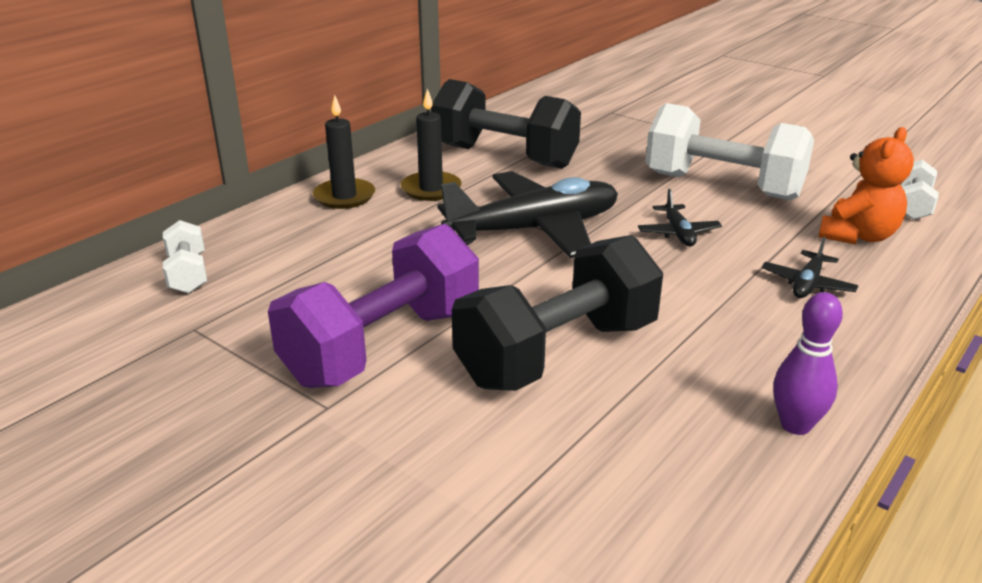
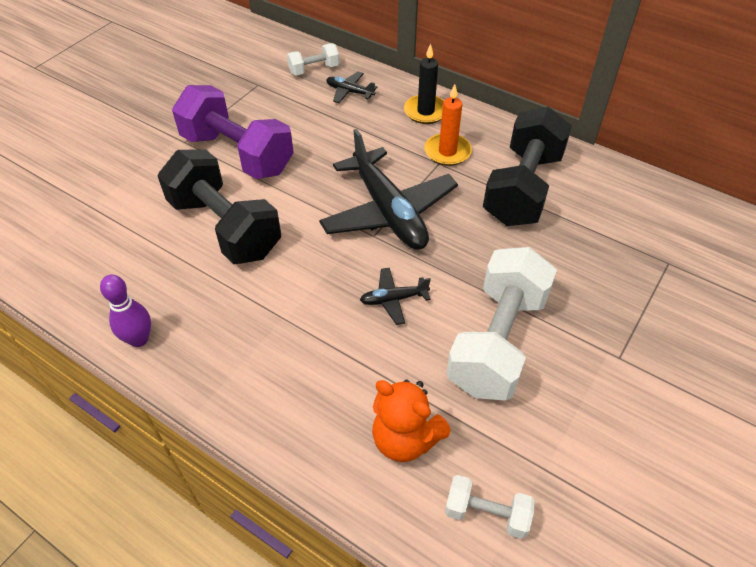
camera: 85 degrees right, 20 degrees up
black candle [401,88,462,201] -> orange candle [424,84,472,166]
black plane [762,237,858,298] -> black plane moved to [326,71,377,103]

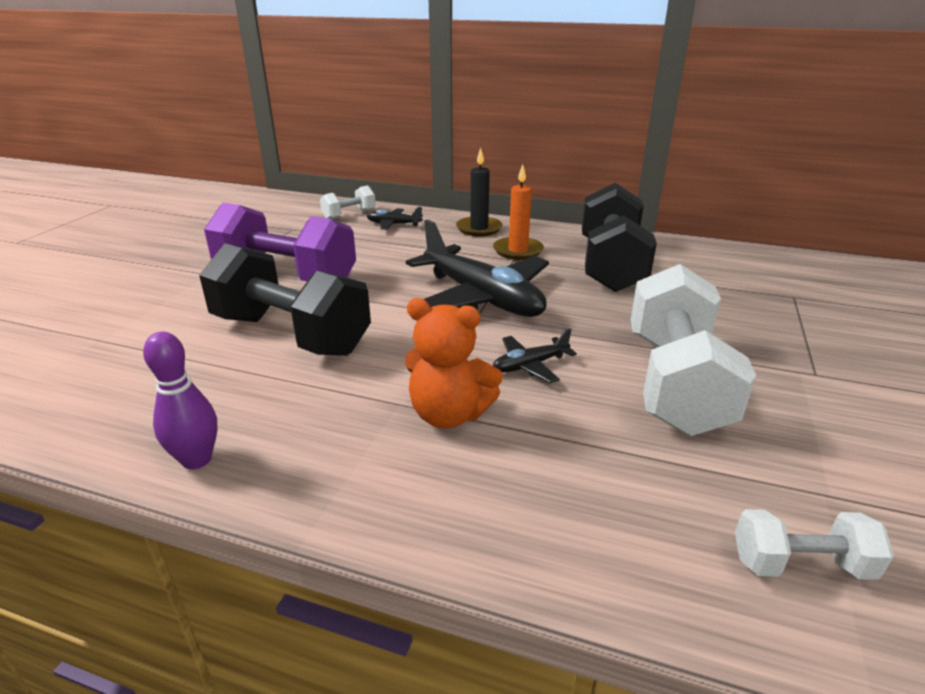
camera: 15 degrees left, 20 degrees down
orange teddy bear [372,379,451,462] -> orange teddy bear moved to [405,298,503,429]

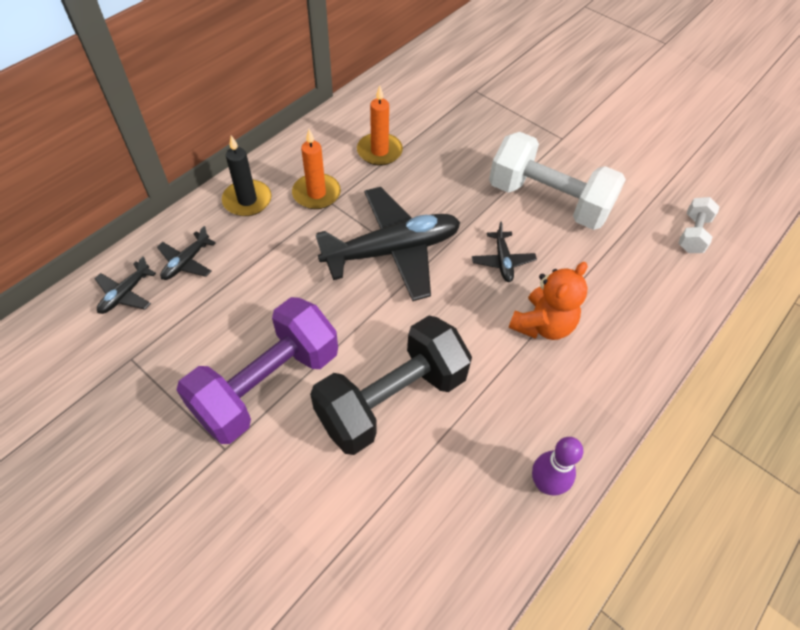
camera: 70 degrees left, 25 degrees up
white dumbbell [320,185,376,219] -> black plane [94,256,156,314]
black dumbbell [582,183,657,292] -> orange candle [357,86,403,166]

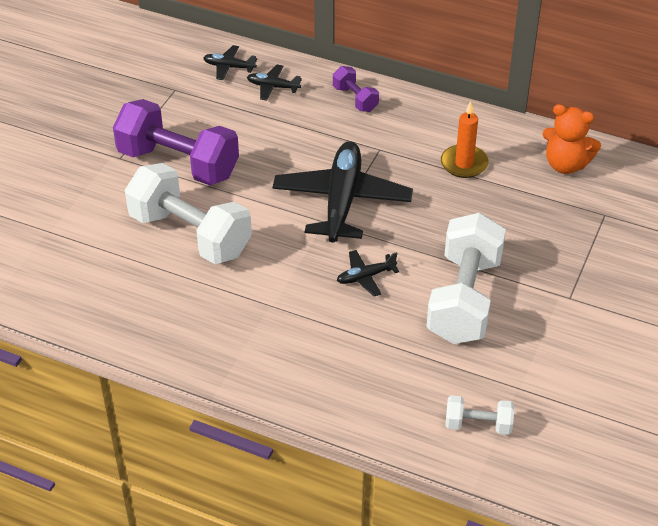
camera: 75 degrees right, 10 degrees down
black candle [222,135,271,216] -> purple dumbbell [333,66,379,112]
orange candle [292,129,341,209] -> none
black dumbbell [310,316,472,455] -> white dumbbell [125,163,252,264]
black plane [316,187,460,301] -> black plane turned 135 degrees counterclockwise [272,141,413,243]
orange teddy bear [509,262,588,340] -> orange teddy bear moved to [543,104,601,174]
purple bowling pin [532,437,583,496] -> none

